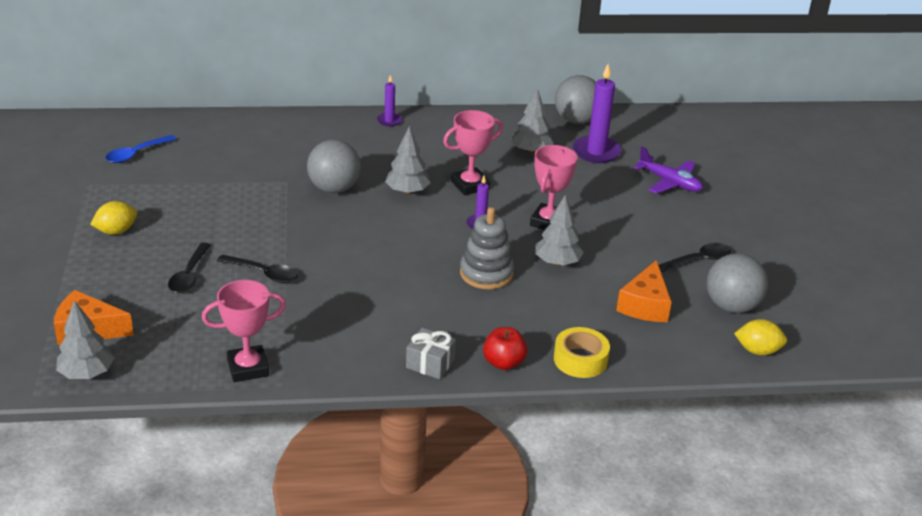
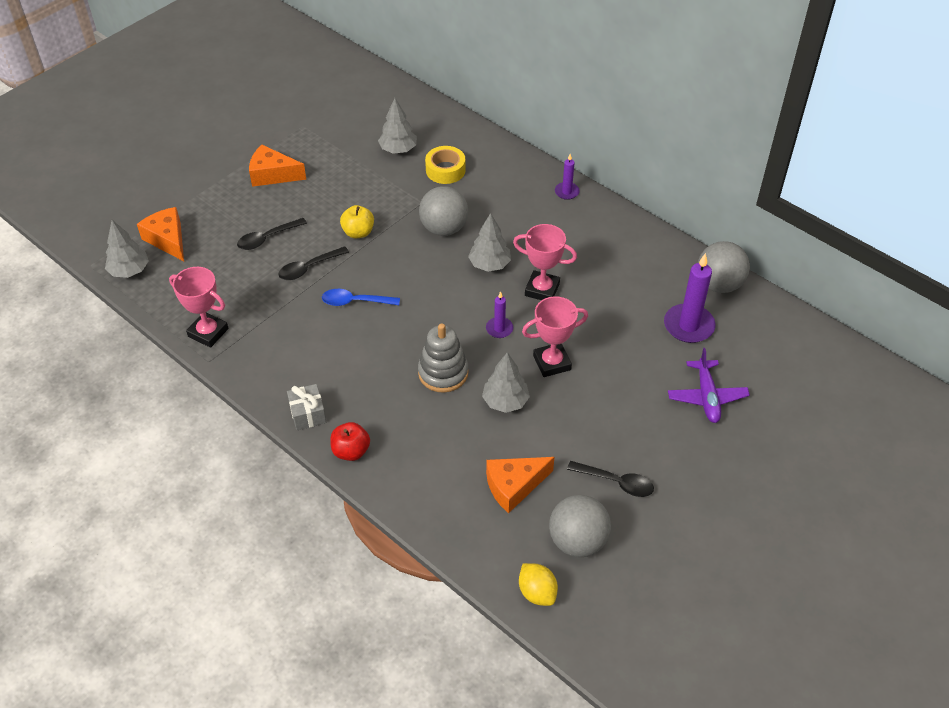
camera: 50 degrees right, 15 degrees up
yellow lemon [90,201,137,235] -> orange cheese [249,145,306,187]
blue spoon [105,135,176,163] -> blue spoon moved to [322,289,400,306]
black spoon [217,255,298,283] -> black spoon turned 75 degrees clockwise [278,246,349,280]
grey tree [511,89,554,154] -> grey tree moved to [378,98,417,154]
yellow tape [554,327,610,378] -> yellow tape moved to [425,146,466,184]
none -> yellow apple [340,205,374,238]

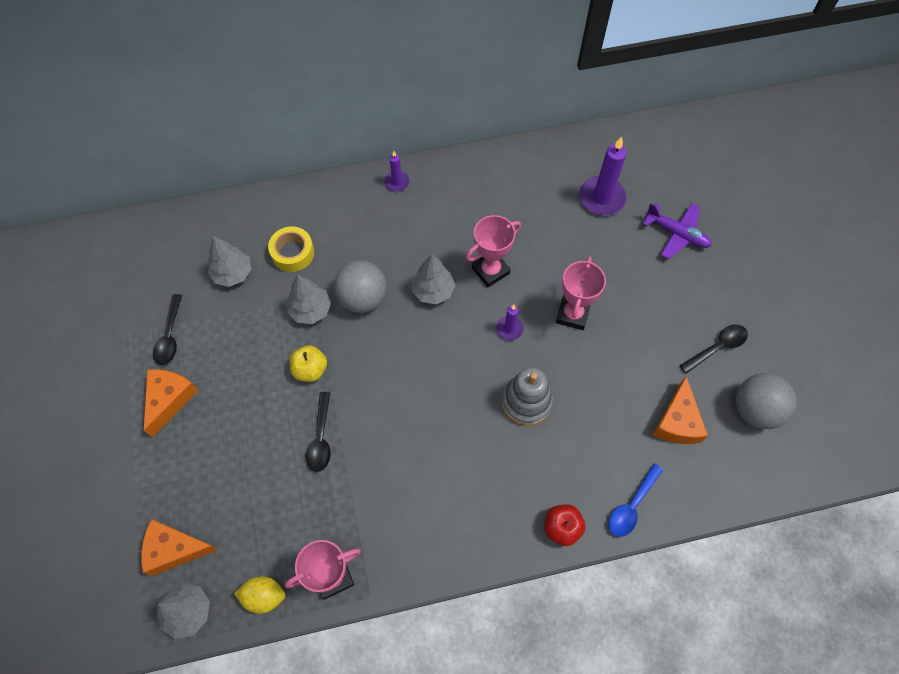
camera: 55 degrees left, 15 degrees up
black spoon [237,218,307,250] -> black spoon moved to [153,294,182,365]
orange cheese [249,145,306,187] -> orange cheese turned 150 degrees clockwise [144,369,198,437]
grey gift [287,384,326,430] -> none
blue spoon [322,289,400,306] -> blue spoon moved to [609,464,663,537]
grey tree [482,352,530,413] -> grey tree moved to [287,275,331,324]
yellow lemon [519,563,558,606] -> yellow lemon moved to [234,576,285,614]
grey ball [698,241,750,293] -> none

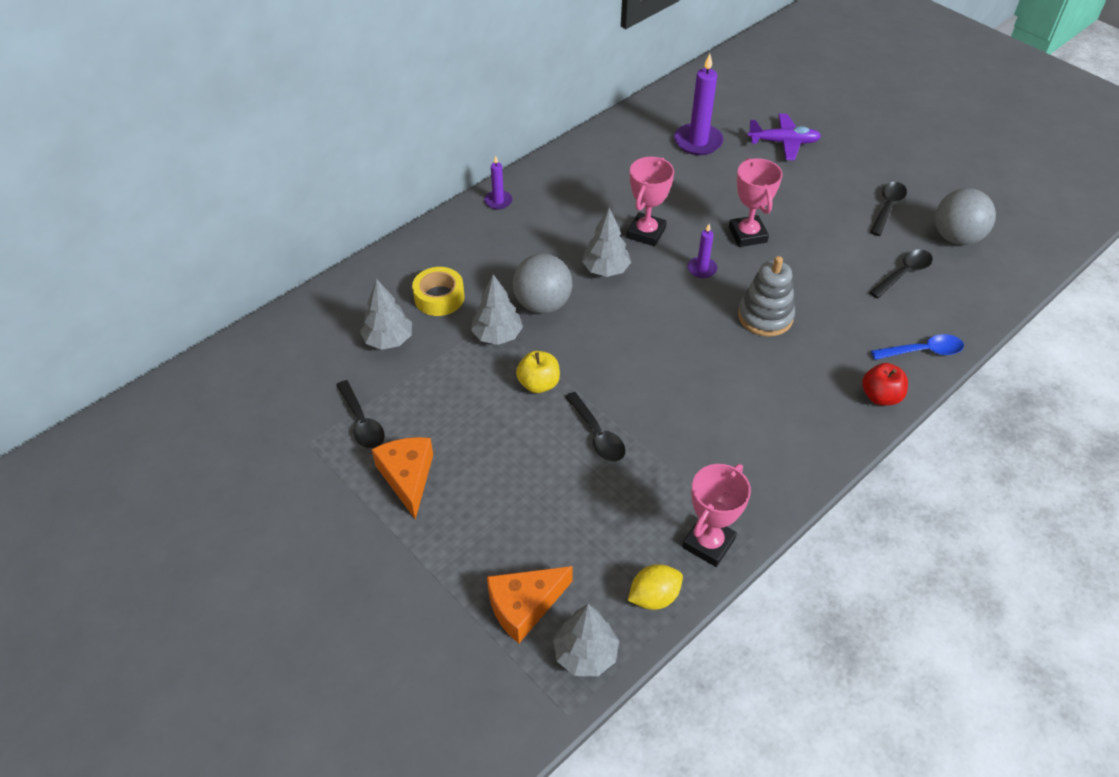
camera: 30 degrees left, 15 degrees down
blue spoon [609,464,663,537] -> blue spoon turned 105 degrees counterclockwise [871,334,964,360]
orange cheese [652,376,708,444] -> black spoon [869,249,933,298]

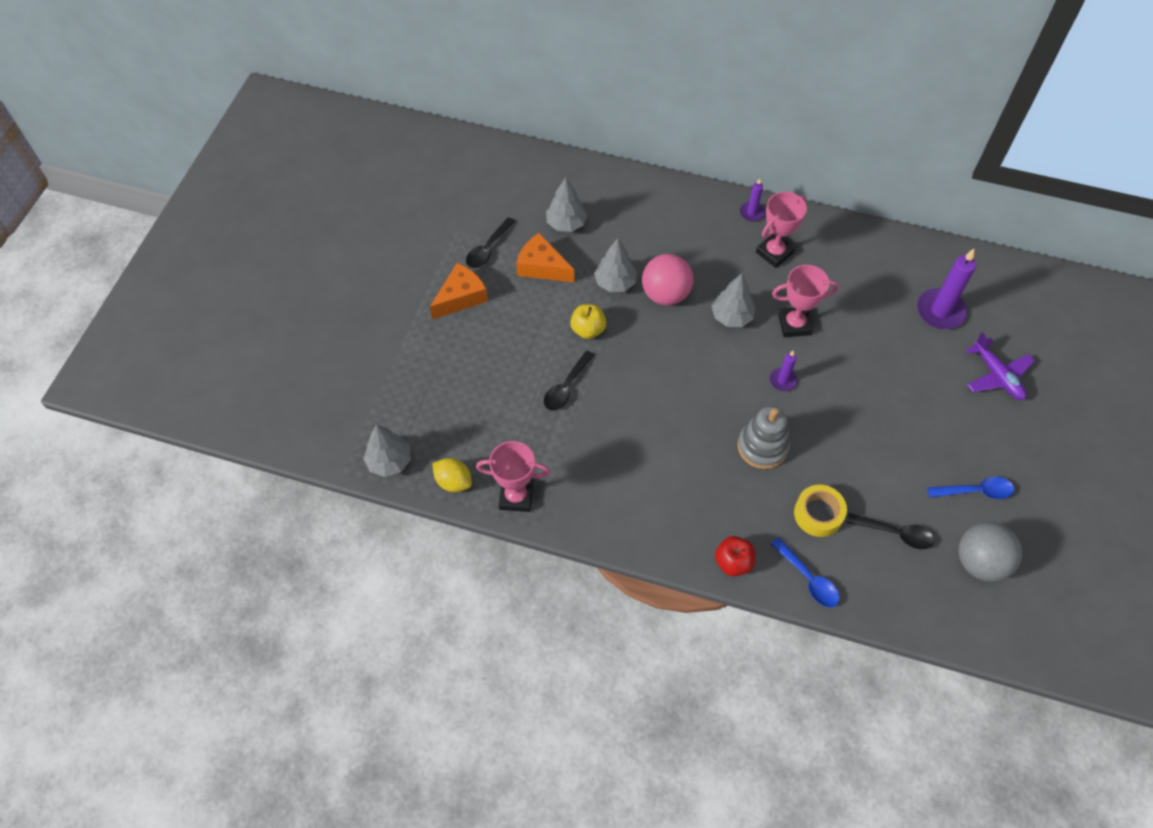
camera: 60 degrees right, 10 degrees up
yellow tape [412,267,465,316] -> yellow tape moved to [794,485,847,537]
orange cheese [487,566,573,643] -> orange cheese moved to [516,233,574,282]
grey ball [513,254,572,314] -> pink ball [642,254,694,306]
pink trophy [729,158,783,247] -> pink trophy moved to [756,192,807,268]
black spoon [870,182,907,236] -> blue spoon [927,477,1014,499]

